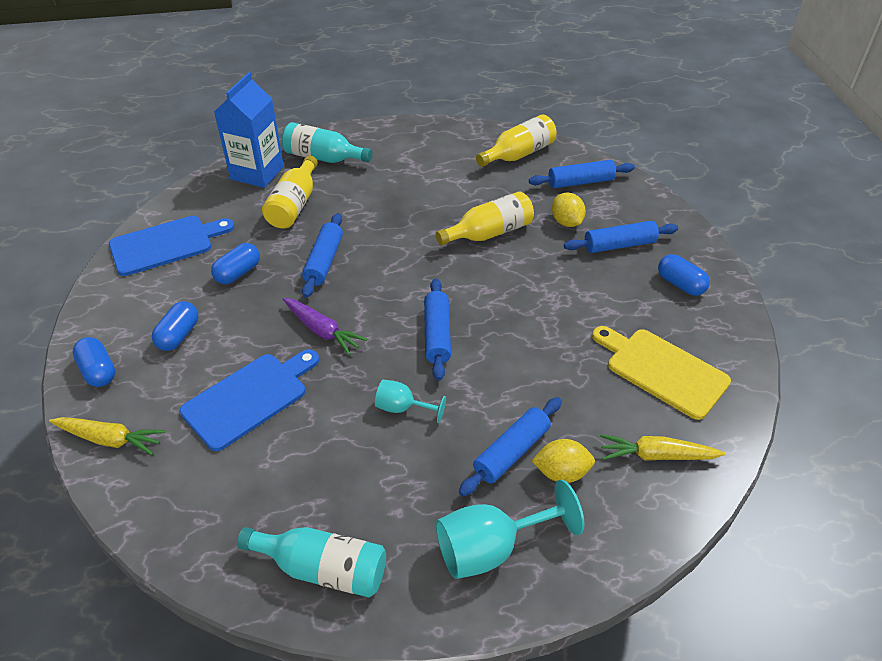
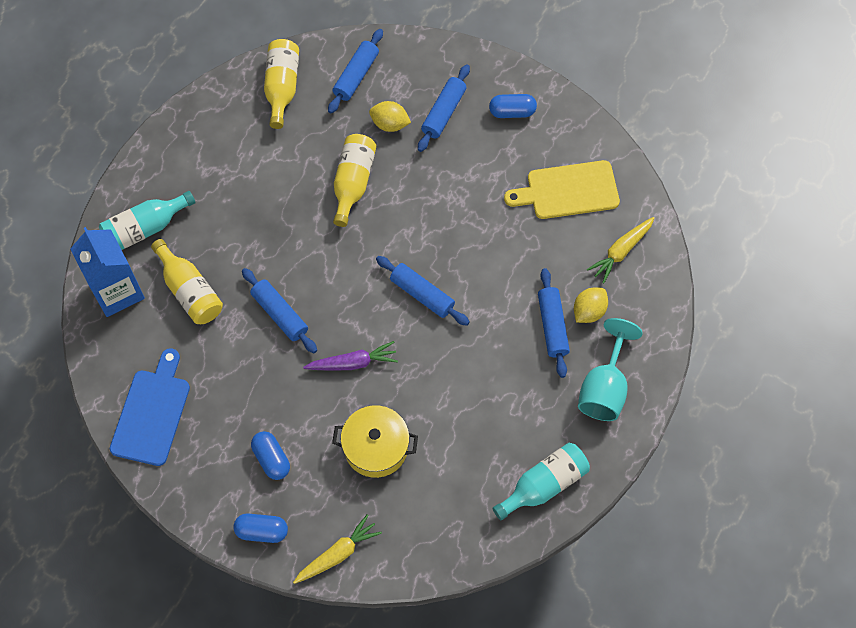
camera: 50 degrees left, 20 degrees up
blue cutting board [180,349,319,451] -> yellow pot [332,405,418,478]
blue capsule [211,243,260,284] -> none
turquoise goblet [375,380,446,423] -> none

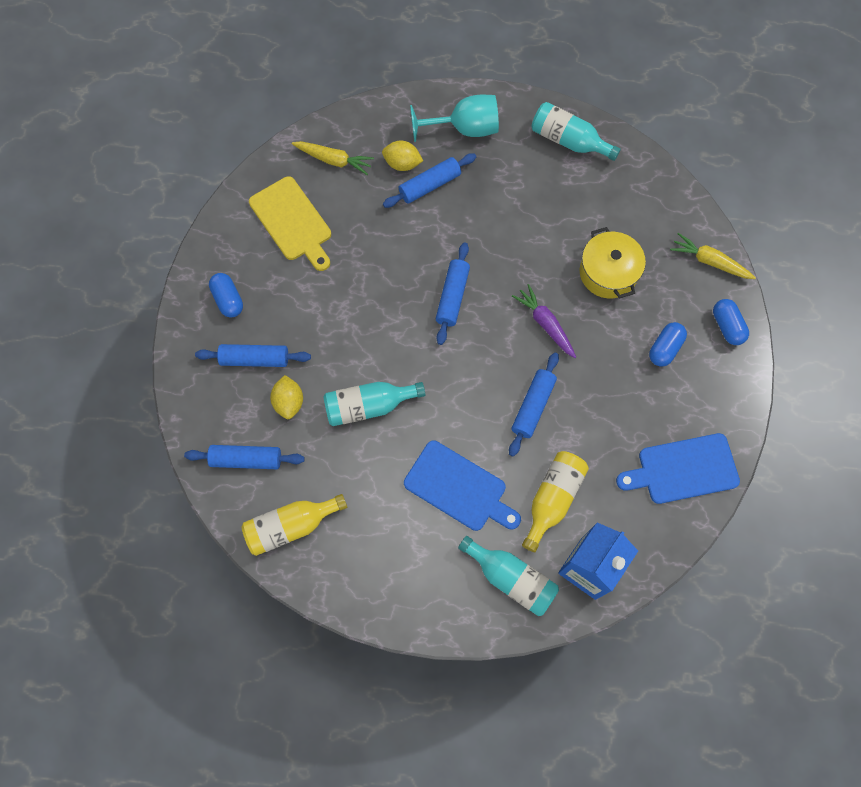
camera: 115 degrees left, 5 degrees up
yellow bottle [333,134,376,227] -> turquoise bottle [323,382,426,426]
none -> blue cutting board [404,441,521,531]

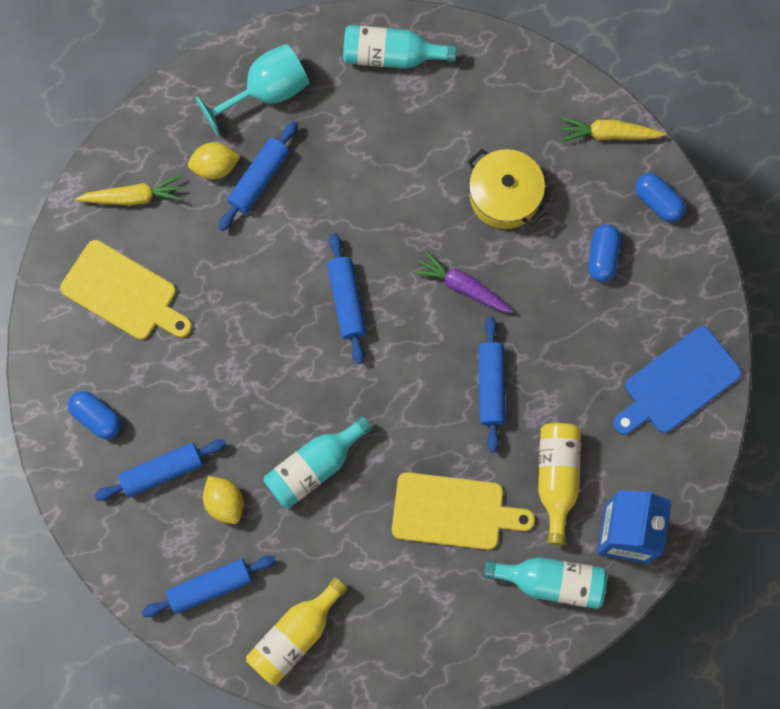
camera: 25 degrees left, 5 degrees up
blue cutting board [404,441,521,531] -> yellow cutting board [392,472,535,550]

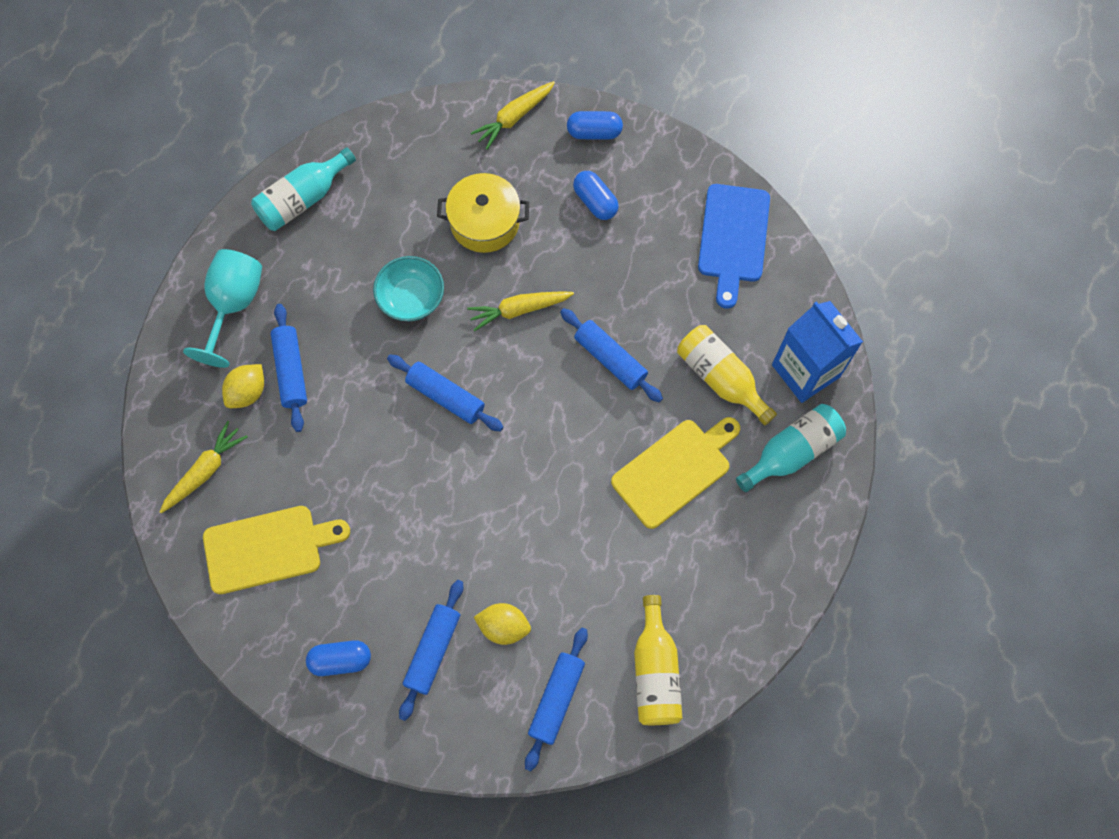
camera: 45 degrees left, 5 degrees down
turquoise bottle [263,416,372,509] -> none
purple carrot [413,250,513,313] -> yellow carrot [467,291,574,332]
none -> turquoise bowl [373,256,444,321]

